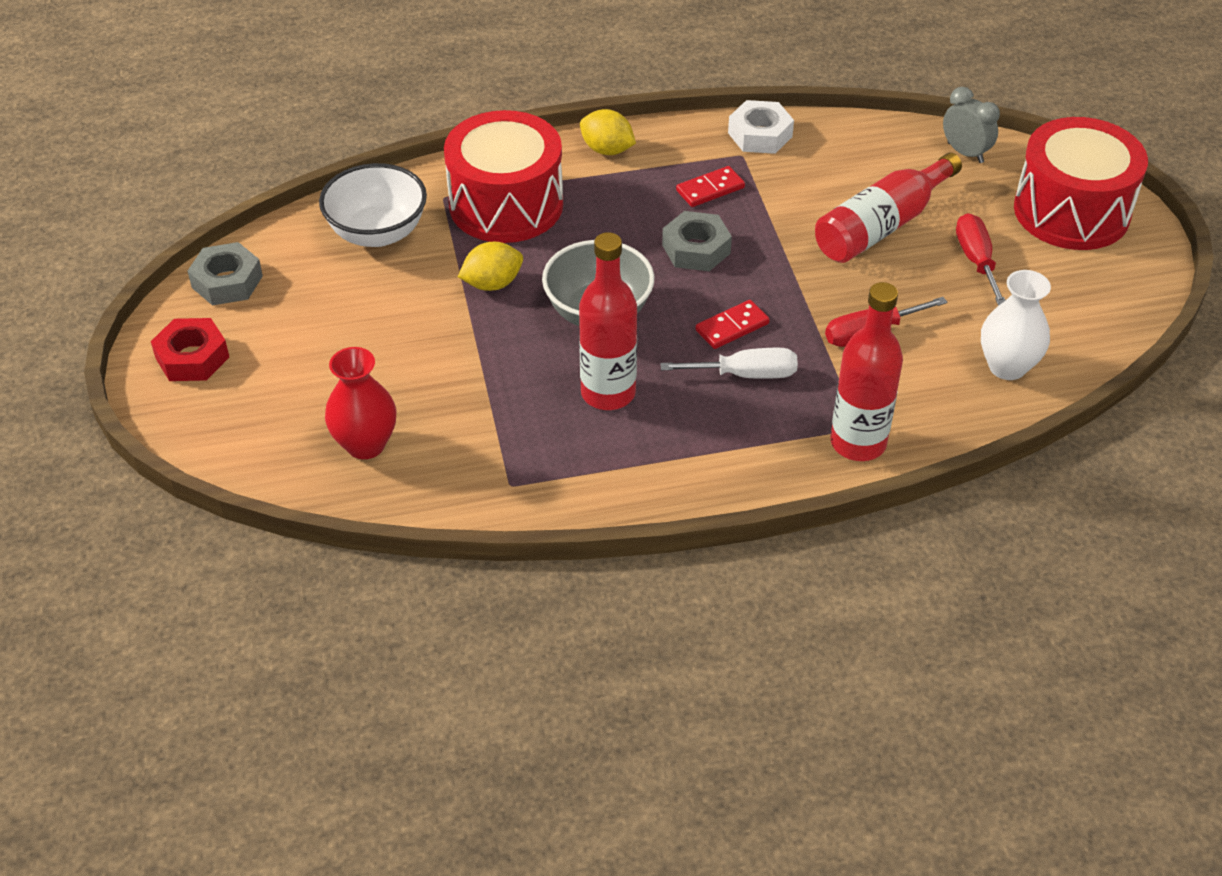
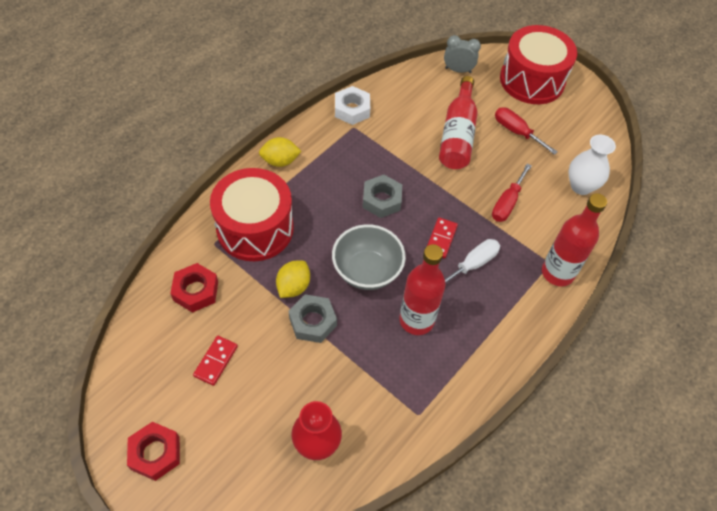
camera: 40 degrees left, 10 degrees up
grey nut [188,242,263,305] -> grey nut moved to [289,294,337,343]
white bowl [319,163,427,247] -> red nut [170,263,218,313]
red domino [676,166,745,207] -> red domino moved to [193,336,238,386]

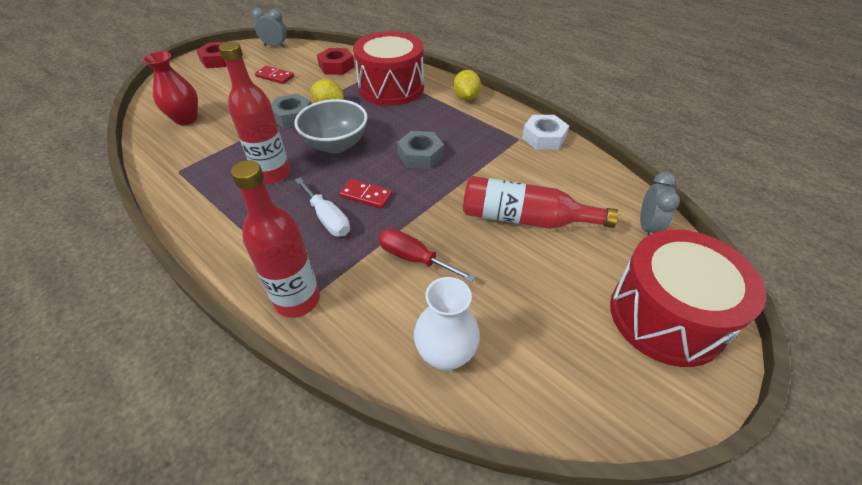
camera: 95 degrees right, 10 degrees down
red screwdriver [495,107,558,155] -> none
none -> grey clock [252,8,287,48]

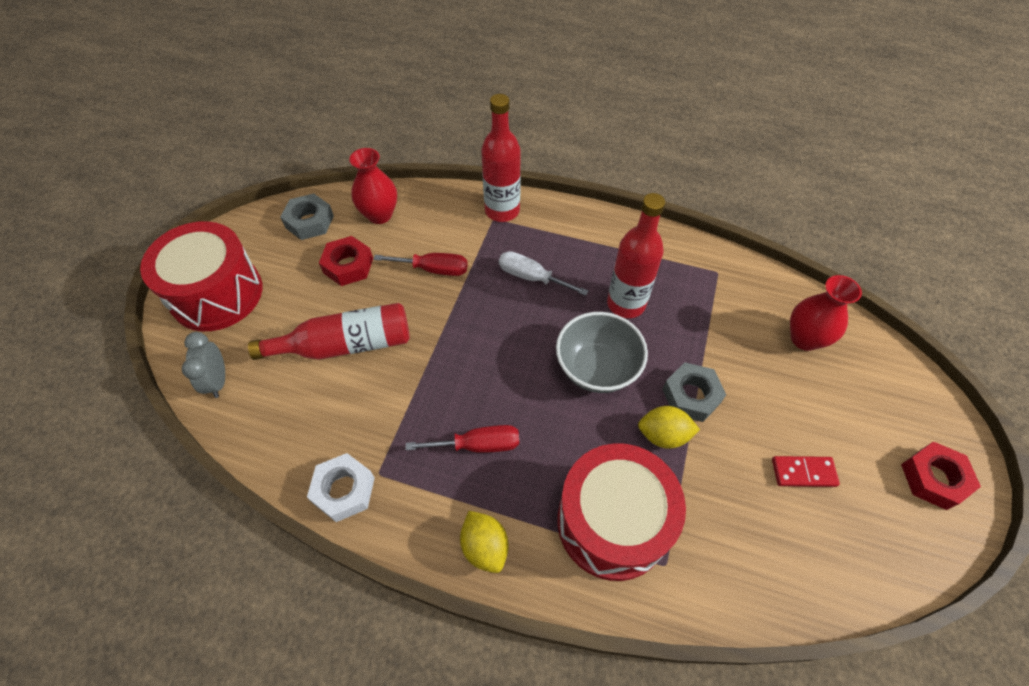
camera: 155 degrees right, 10 degrees up
grey clock [252,8,287,48] -> none
red nut [317,48,355,75] -> red nut moved to [319,236,373,286]
red domino [339,179,392,209] -> none
grey nut [397,131,444,169] -> grey nut moved to [280,193,334,240]
white vase [414,277,480,371] -> red vase [349,148,397,224]
none -> red screwdriver [406,425,519,453]

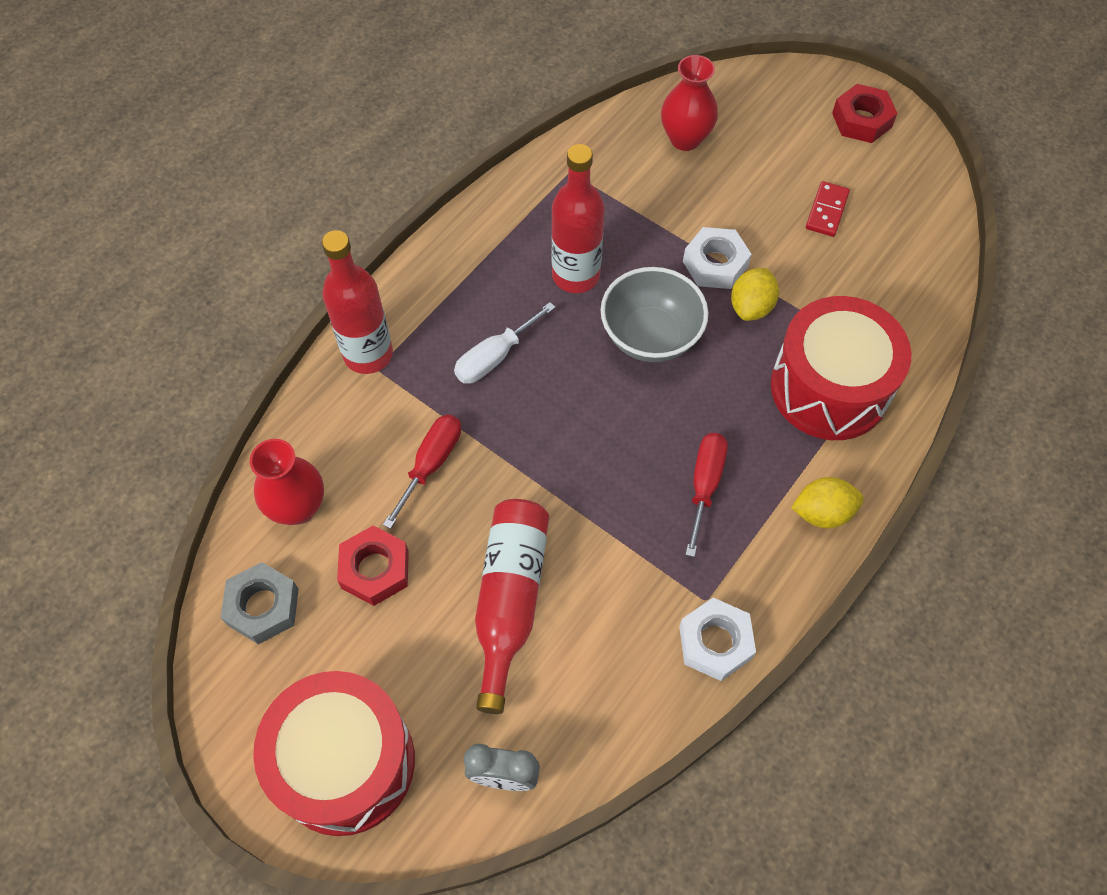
camera: 70 degrees left, 5 degrees up
grey nut [663,362,726,422] -> white nut [683,227,752,289]

